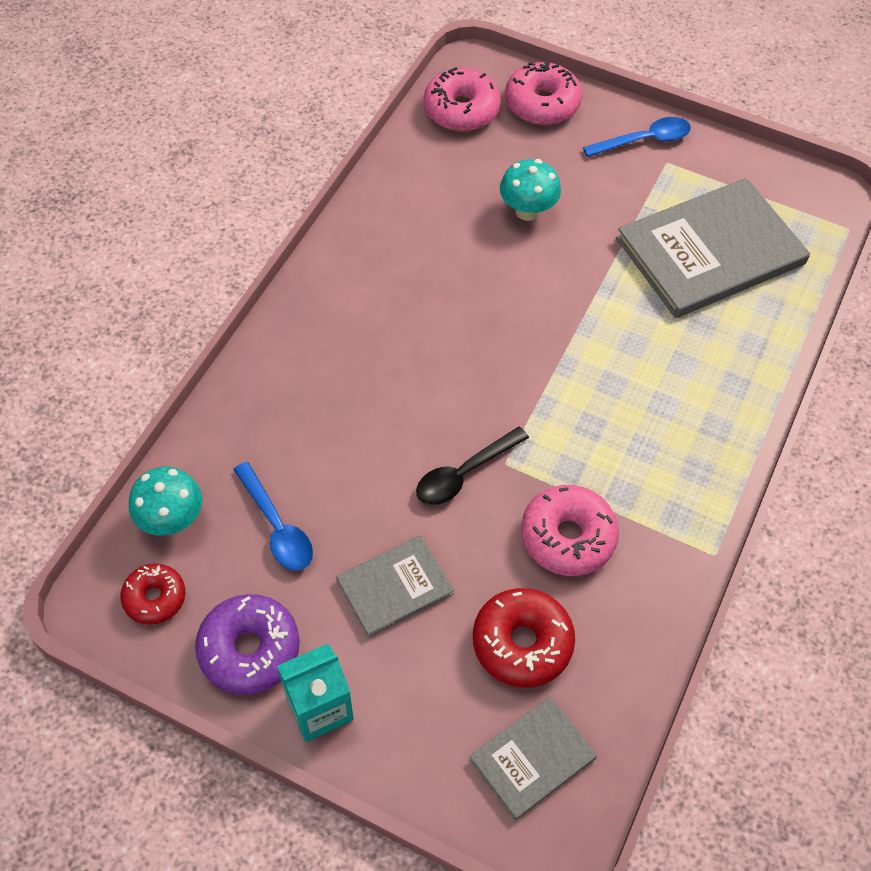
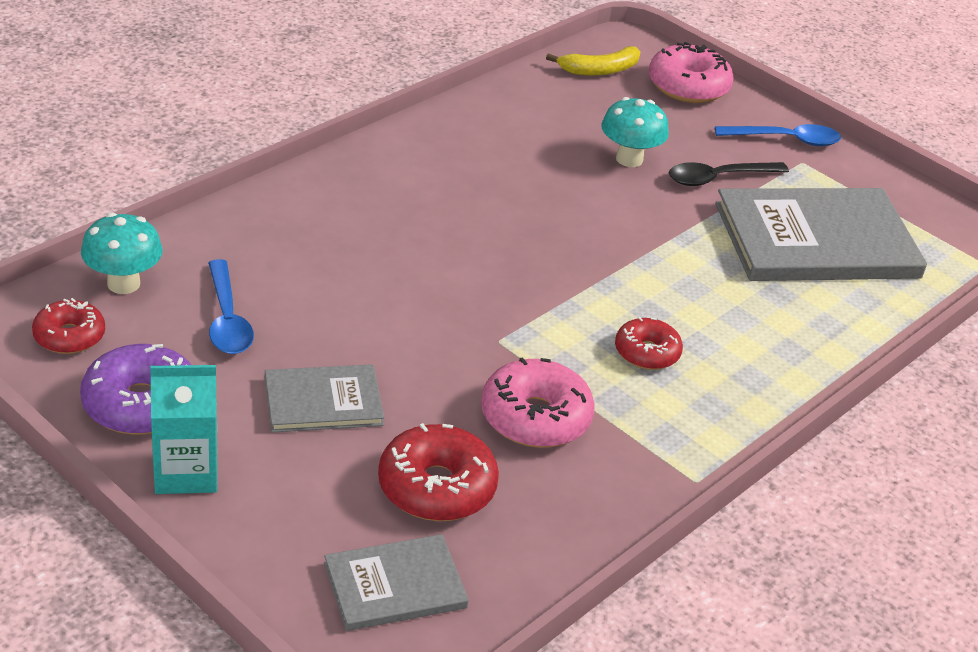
camera: 15 degrees right, 20 degrees down
black spoon [416,427,529,505] -> black spoon moved to [669,162,789,186]
pink donut [424,67,501,131] -> yellow banana [546,46,640,76]
none -> red donut [615,317,683,370]

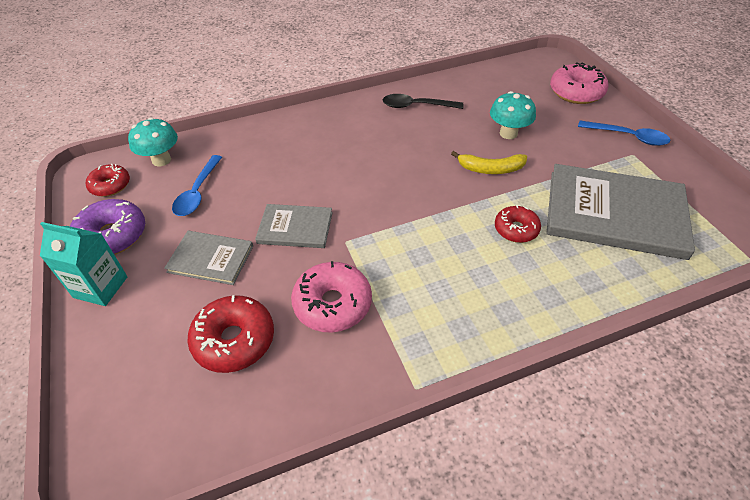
camera: 30 degrees right, 10 degrees up
grey book [324,534,469,631] -> grey book moved to [255,204,333,248]
yellow banana [546,46,640,76] -> yellow banana moved to [451,151,527,174]
red donut [615,317,683,370] -> red donut moved to [495,205,541,243]
black spoon [669,162,789,186] -> black spoon moved to [383,94,463,109]

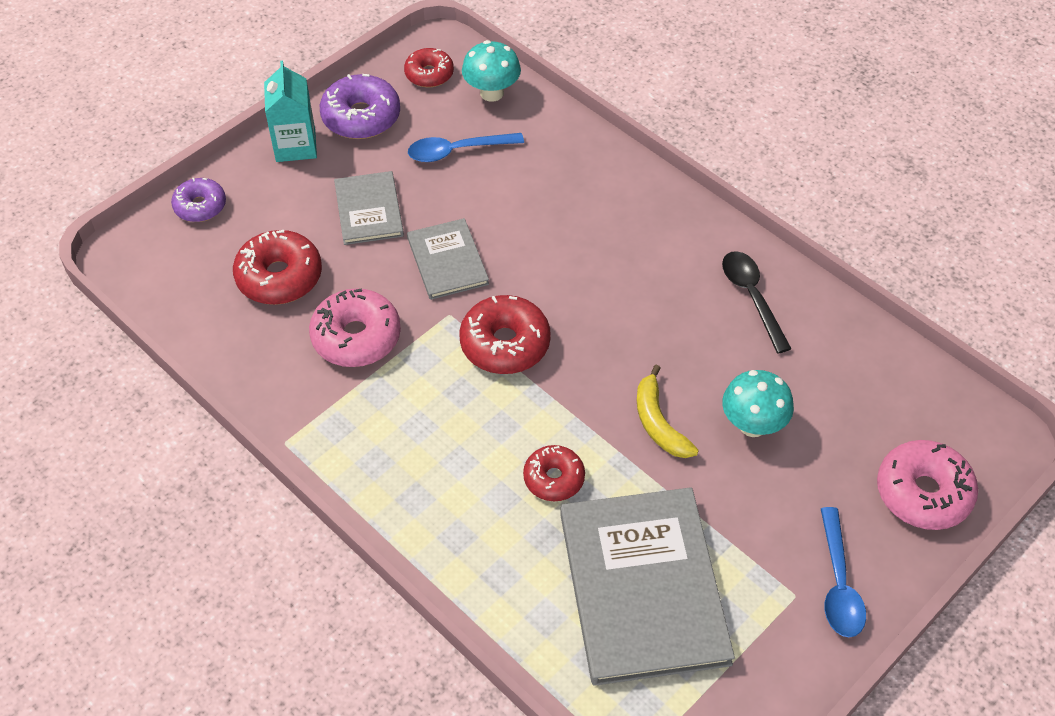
camera: 65 degrees right, 5 degrees up
none -> purple donut [171,178,226,222]
none -> red donut [459,295,551,374]

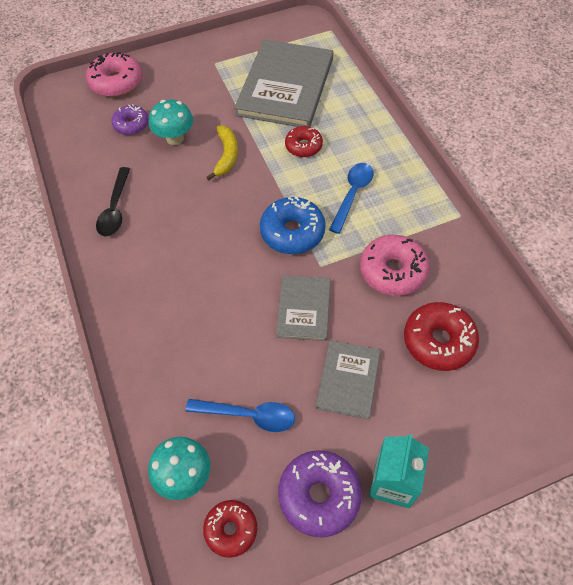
camera: 155 degrees left, 5 degrees up
purple donut [171,178,226,222] -> purple donut moved to [111,104,149,135]
red donut [459,295,551,374] -> blue donut [260,196,326,254]
blue spoon [821,507,866,637] -> blue spoon moved to [329,163,373,234]

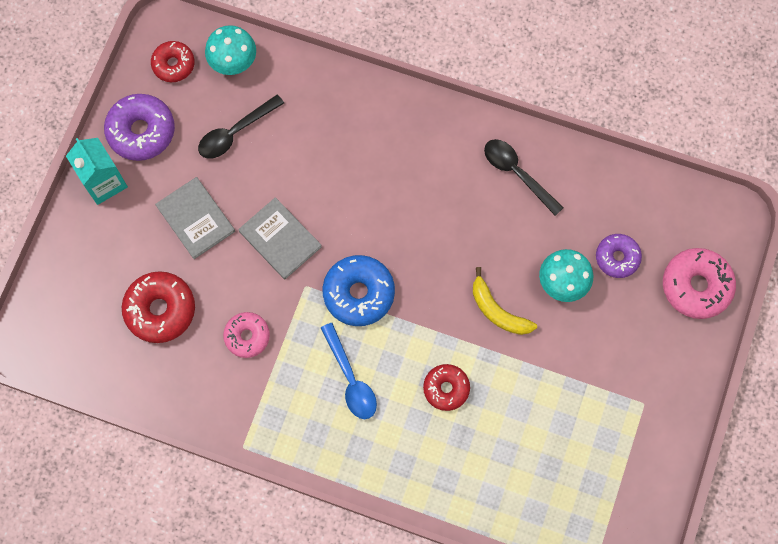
camera: 130 degrees right, 15 degrees up
blue spoon [186,399,295,432] -> black spoon [198,94,284,159]
grey book [234,39,333,127] -> none
pink donut [360,235,430,296] -> pink donut [223,312,270,358], size x0.64

